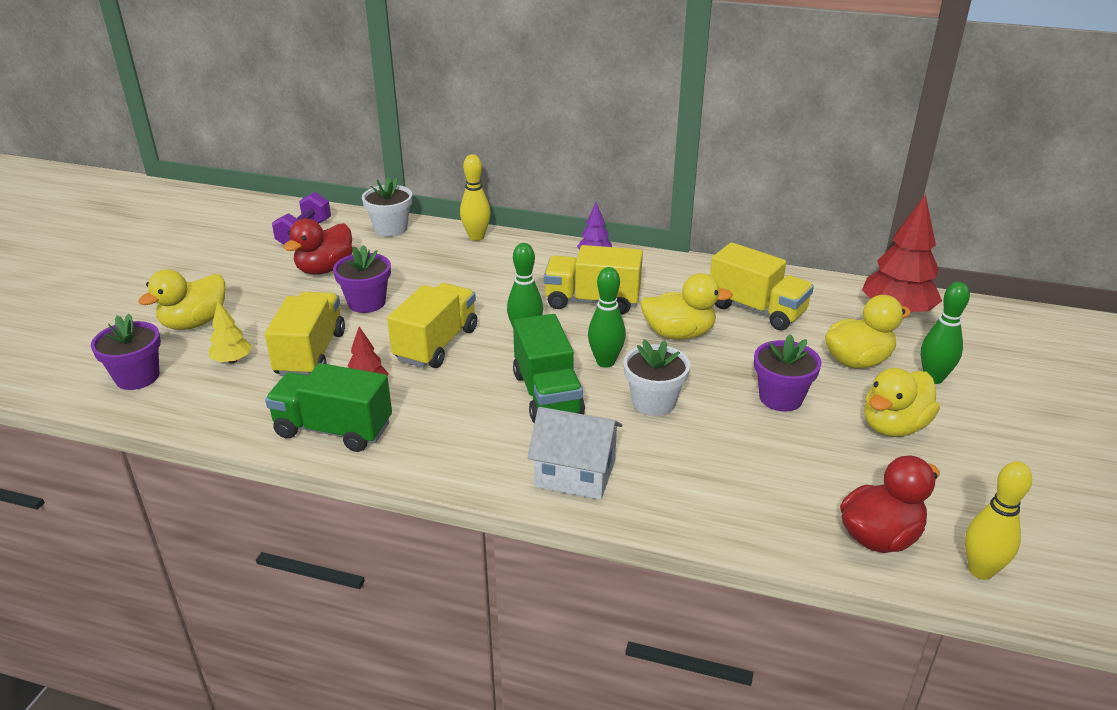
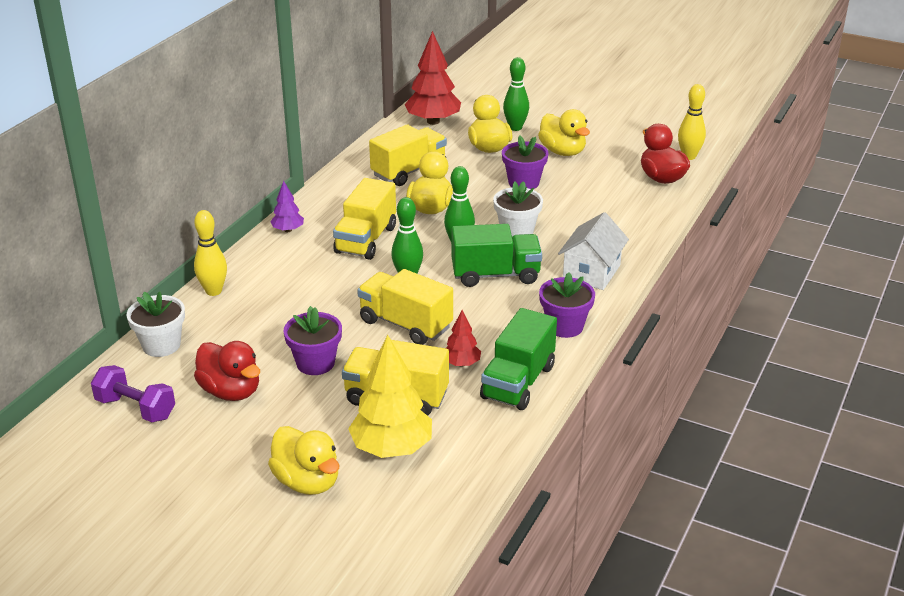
camera: 80 degrees left, 0 degrees up
purple flower pot [91,314,161,390] -> purple flower pot moved to [539,272,595,338]
yellow tree [209,301,252,363] -> yellow tree [348,335,432,458], size x1.95

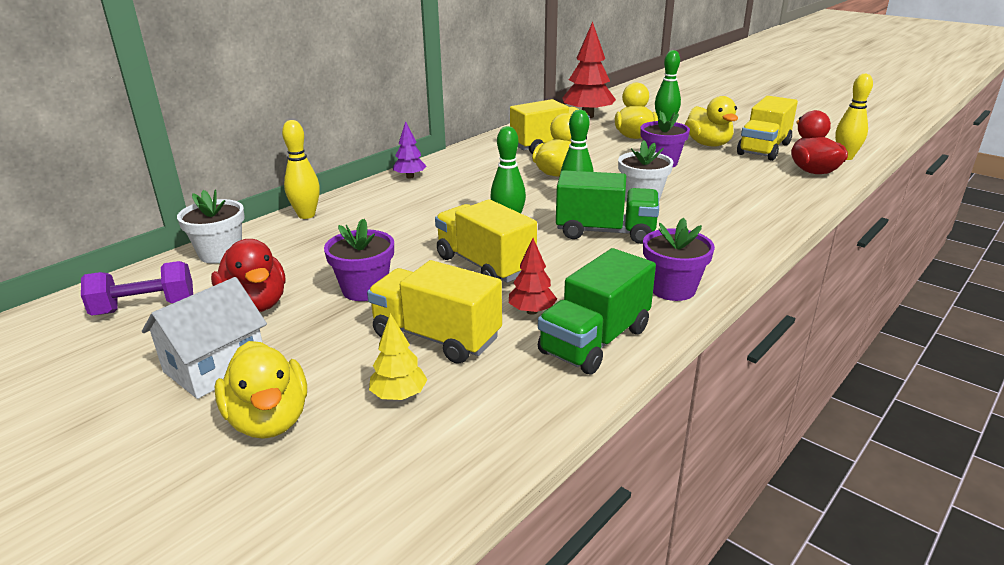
camera: 15 degrees right, 5 degrees down
purple dumbbell [91,365,175,422] -> purple dumbbell turned 60 degrees counterclockwise [81,261,193,315]
yellow truck [333,178,396,260] -> yellow truck moved to [737,96,798,161]
yellow tree [348,335,432,458] -> yellow tree [369,313,428,400], size x0.51
white house [558,212,629,290] -> white house moved to [142,277,267,399]

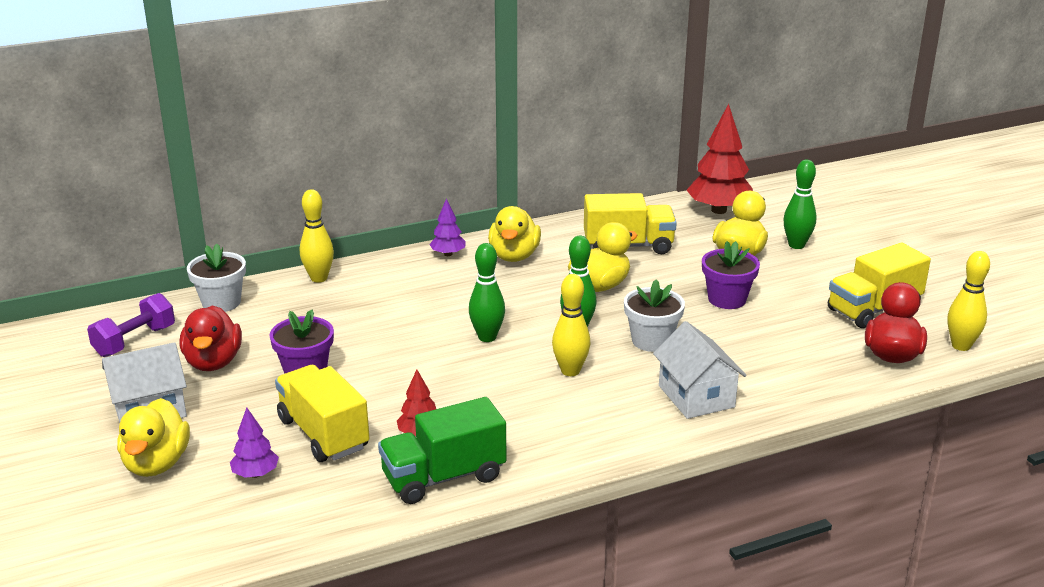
camera: 25 degrees right, 0 degrees up
purple dumbbell [81,261,193,315] -> purple dumbbell turned 60 degrees counterclockwise [87,293,175,357]
yellow tree [369,313,428,400] -> purple tree [230,408,279,478]
yellow truck [435,199,537,283] -> none
green truck [556,170,659,244] -> yellow bowling pin [552,274,590,376]
purple flower pot [643,218,715,301] -> none
yellow duck [685,96,738,147] -> yellow duck moved to [488,206,541,262]
none -> white house [653,321,747,419]

